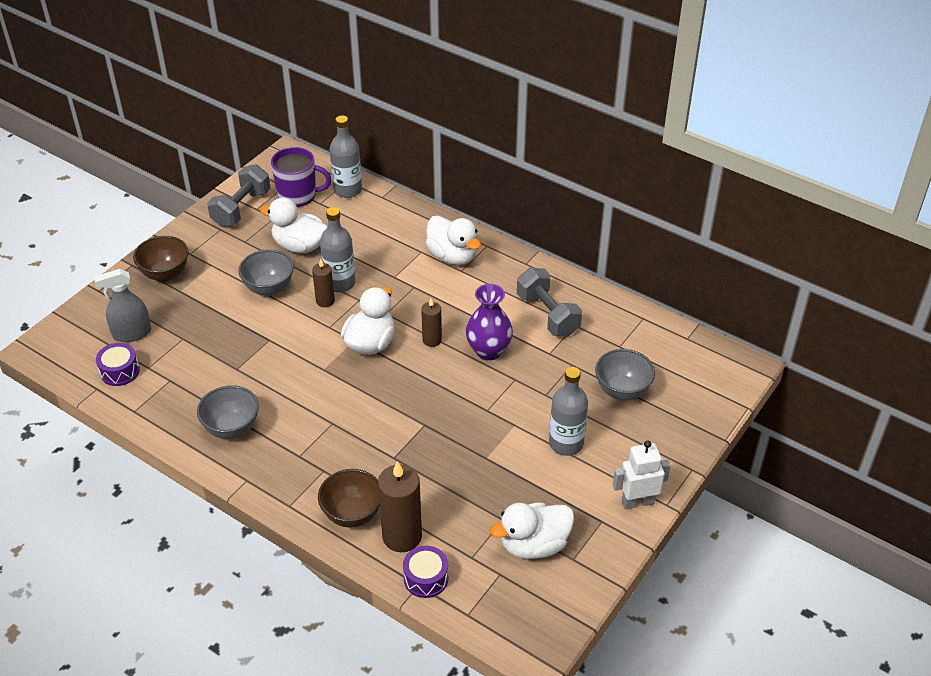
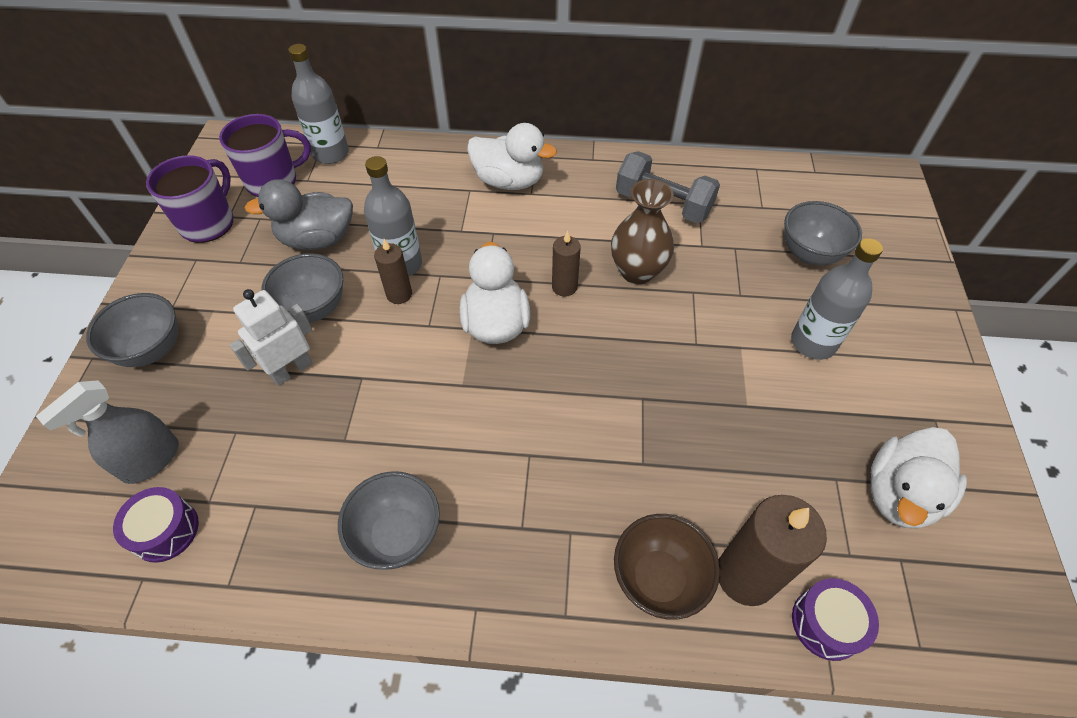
camera: 30 degrees left, 10 degrees up
brown bowl [133,236,189,281] -> grey bowl [86,293,178,367]
grey dumbbell [207,164,270,227] -> purple mug [146,155,234,243]
white duck [260,198,328,253] -> grey duck [245,179,353,250]
purple vase [466,284,513,361] -> brown vase [611,179,674,285]
white robot [613,441,671,509] -> white robot moved to [230,289,312,386]

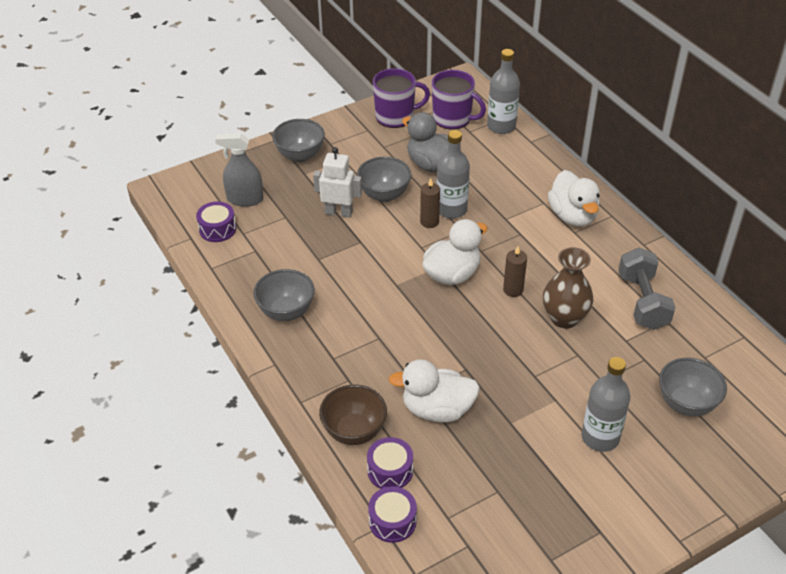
camera: 55 degrees right, 10 degrees down
brown candle [719,495,827,606] -> purple drum [367,437,413,489]
white duck [871,427,967,528] -> white duck moved to [389,359,480,423]

